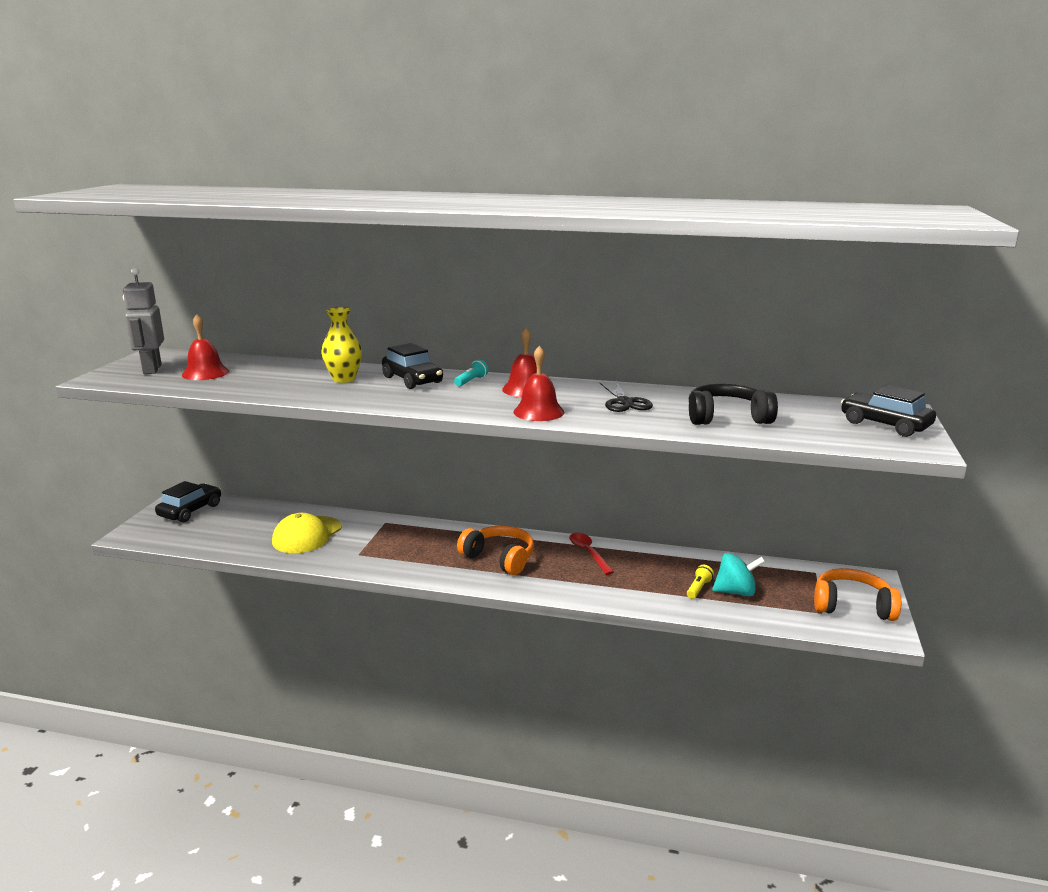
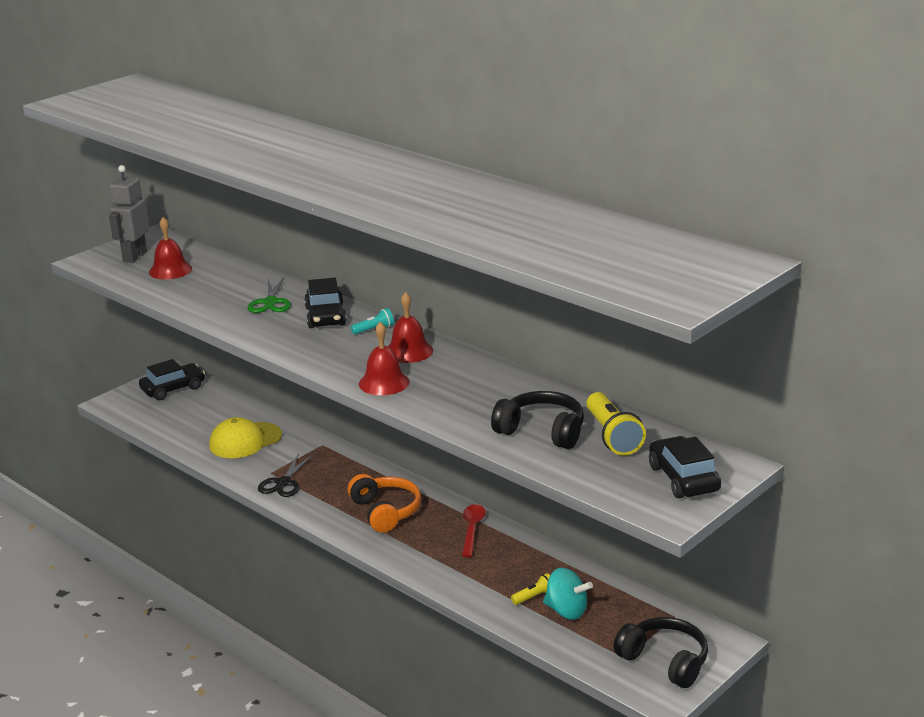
camera: 30 degrees right, 5 degrees up
yellow vase [321,307,362,383] -> green scissors [247,277,291,313]
black scissors [600,381,653,412] -> black scissors moved to [258,454,313,497]
orange headphones [814,568,901,621] -> black headphones [614,617,708,688]
none -> yellow flashlight [586,392,646,455]

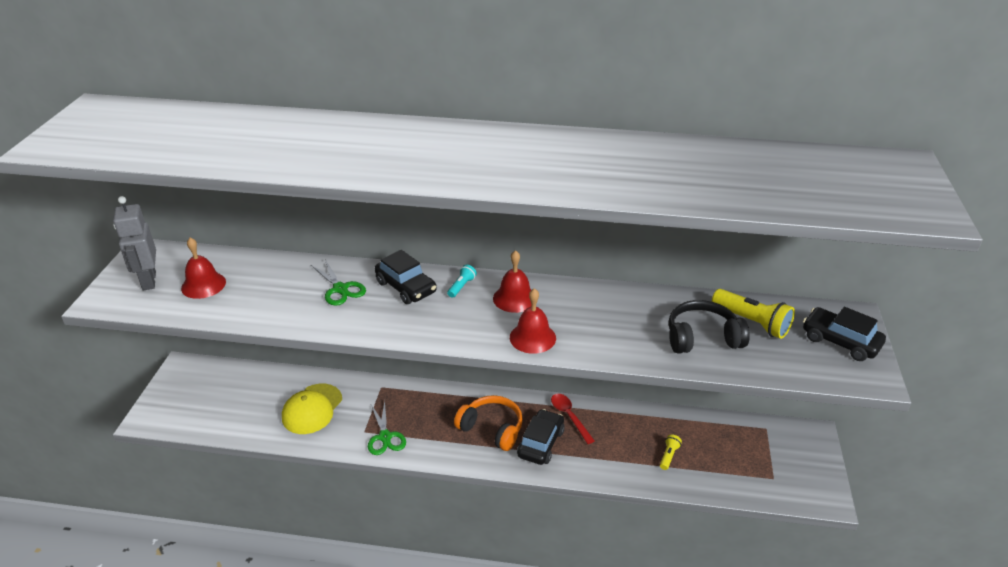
camera: 35 degrees left, 10 degrees up
black car [139,359,205,400] -> black car moved to [517,409,565,465]
black scissors [258,454,313,497] -> green scissors [368,400,406,455]
turquoise spinning top [543,568,593,620] -> none
black headphones [614,617,708,688] -> none

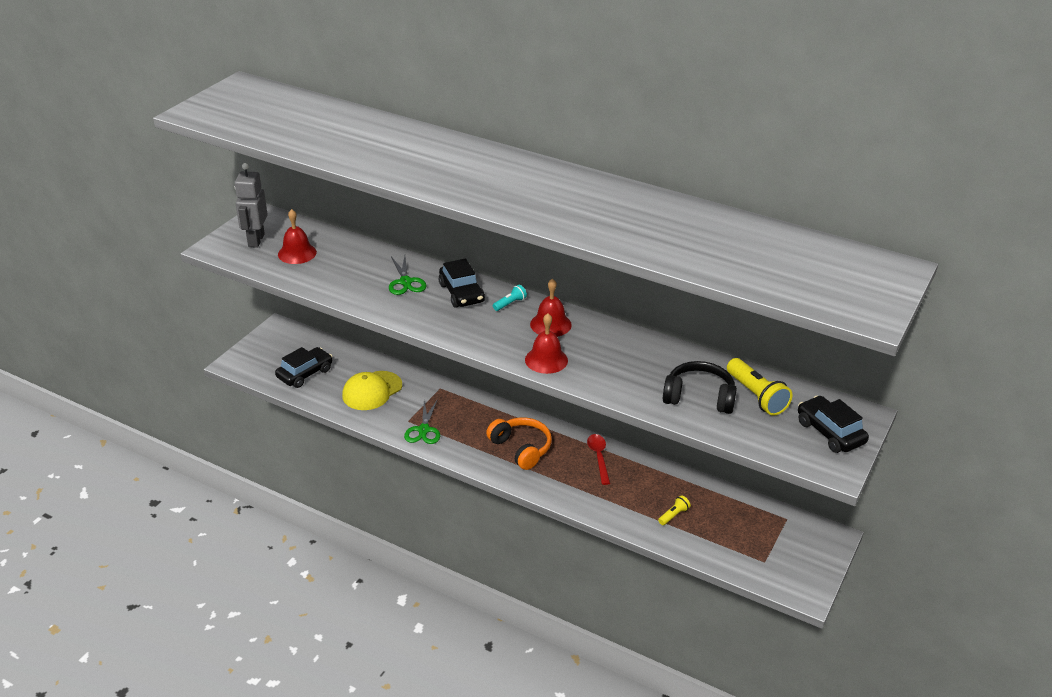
camera: 20 degrees right, 0 degrees up
black car [517,409,565,465] -> black car moved to [275,347,333,388]

